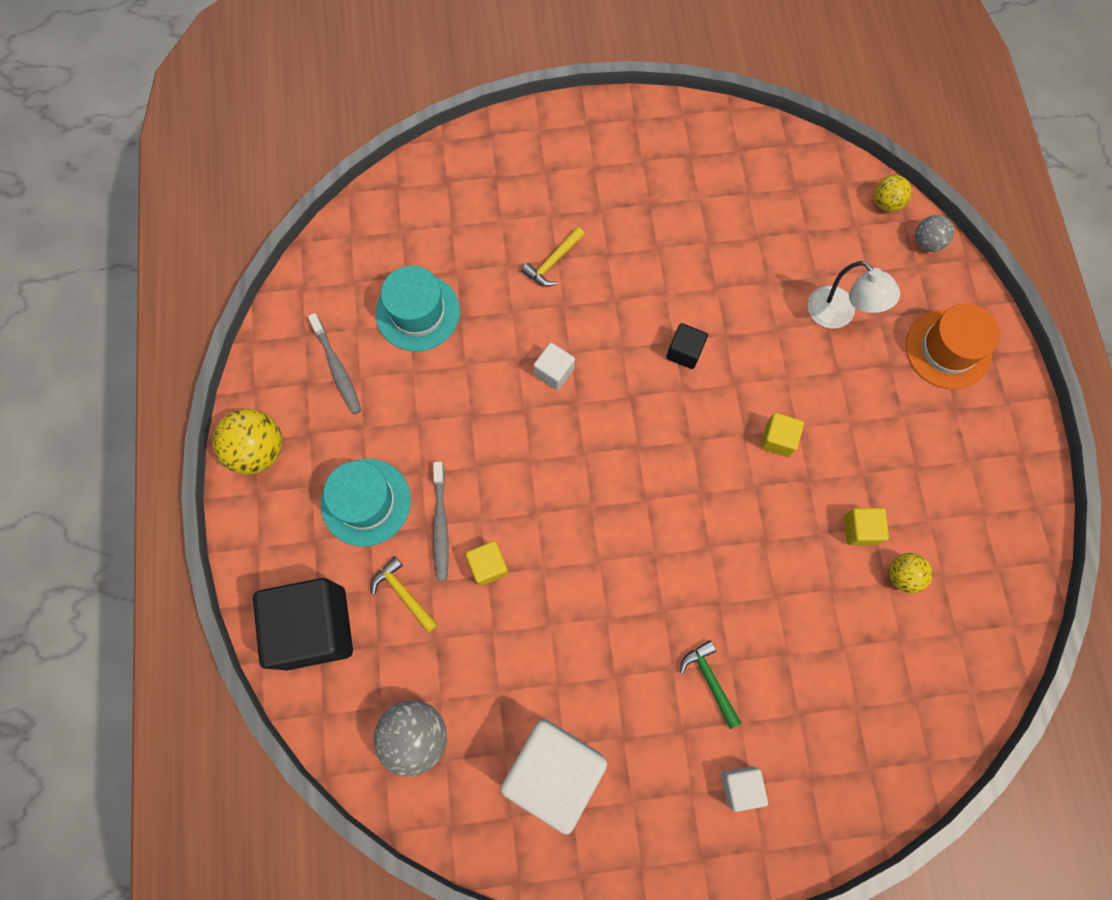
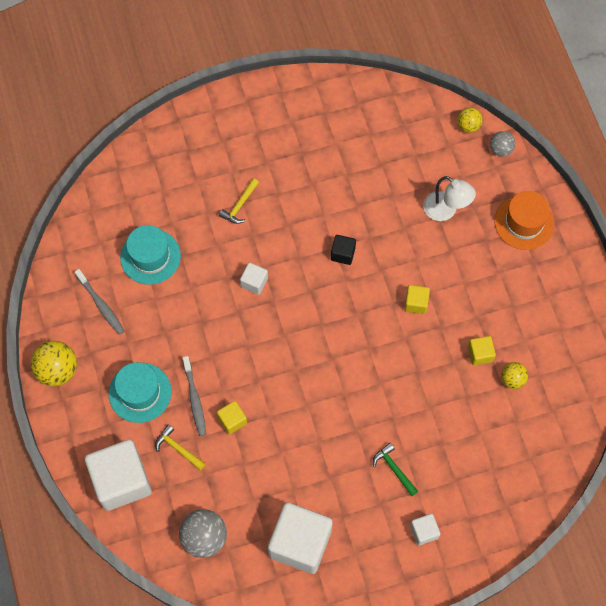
camera: 10 degrees left, 5 degrees down
black cube [253,578,353,671] -> white cube [85,440,152,511]

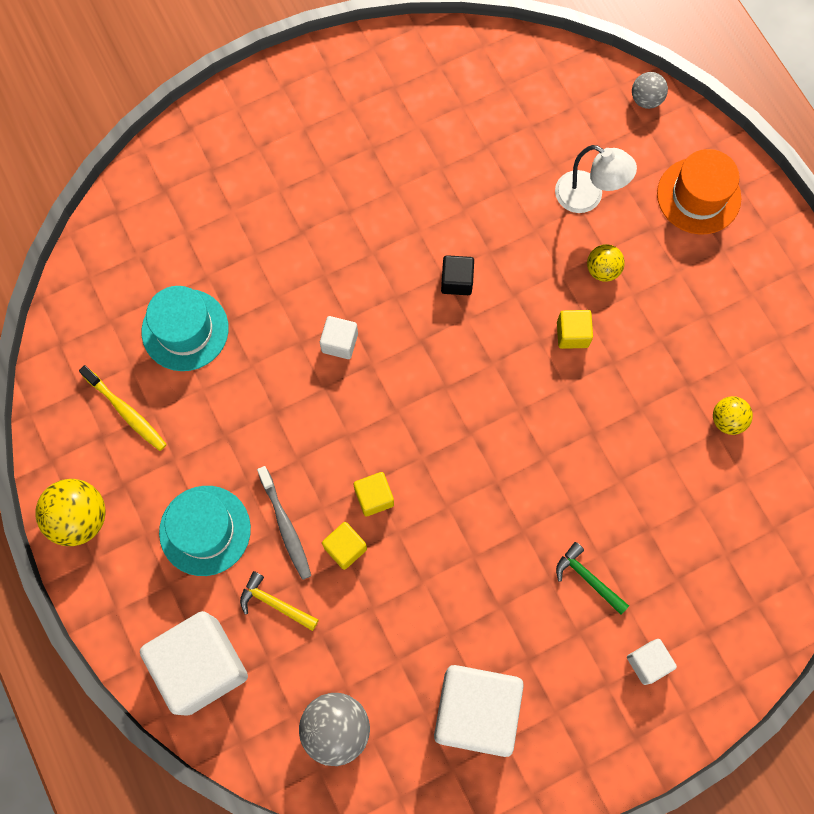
camera: 10 degrees left, 5 degrees up
grey toothbrush [74,269,124,335] -> yellow toothbrush [79,365,167,451]
yellow hammer [219,178,259,224] -> none
yellow ball [458,107,483,133] -> yellow ball moved to [587,244,625,282]
yellow cube [468,336,496,366] -> yellow cube moved to [353,472,394,516]

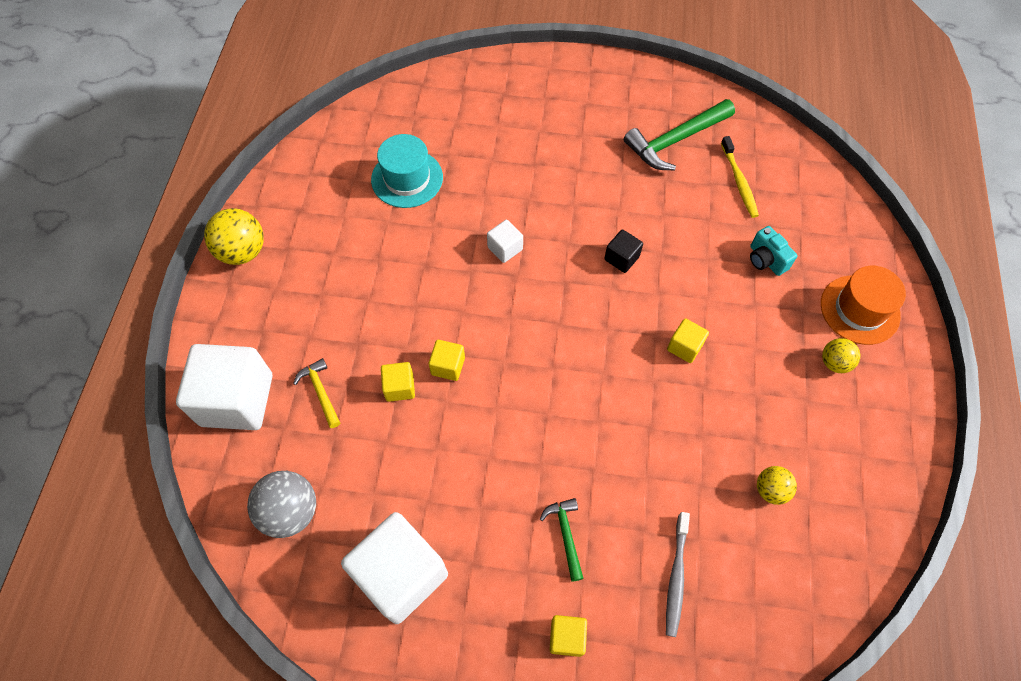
camera: 35 degrees right, 10 degrees down
yellow toothbrush [79,365,167,451] -> yellow toothbrush moved to [721,136,759,218]
turquoise hat [159,486,251,576] -> none
grey toothbrush [257,466,311,580] -> grey toothbrush moved to [666,512,690,637]
white lamp [555,145,637,213] -> turquoise camera [750,226,797,276]
yellow ball [587,244,625,282] -> yellow ball moved to [822,338,860,373]
white cube [627,639,677,685] -> yellow cube [550,615,587,657]
grey ball [632,72,668,109] -> none
none -> green hammer [624,99,735,170]

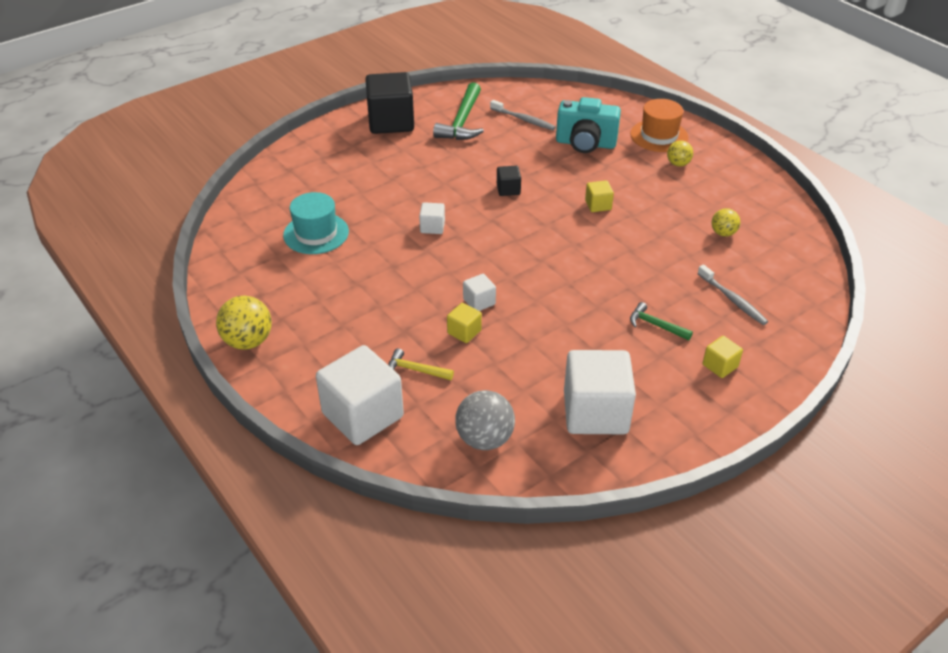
camera: 45 degrees left, 20 degrees down
yellow cube [429,340,465,381] -> white cube [463,274,496,311]
yellow toothbrush [721,136,759,218] -> grey toothbrush [490,100,556,130]
turquoise camera [750,226,797,276] -> turquoise camera [556,97,621,153], size x1.80
none -> black cube [365,72,414,134]

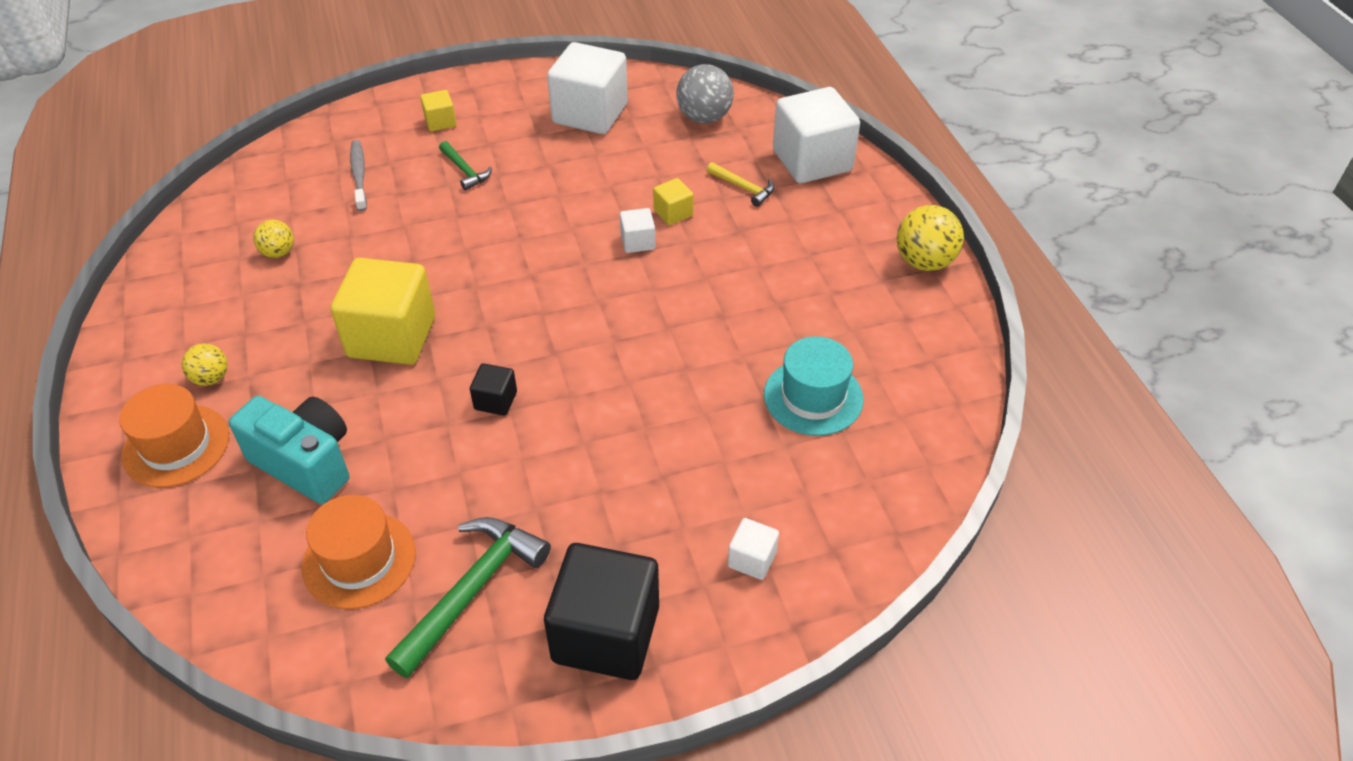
camera: 160 degrees left, 5 degrees up
white cube [419,202,445,234] -> white cube moved to [728,518,779,580]
grey toothbrush [490,100,556,130] -> orange hat [302,495,416,609]
yellow cube [585,180,614,212] -> yellow cube [330,258,435,365], size x2.19

